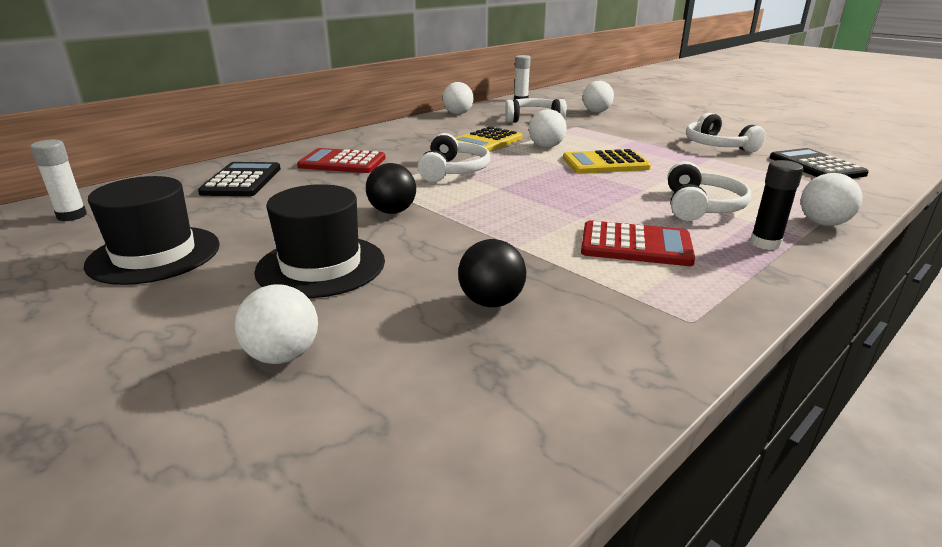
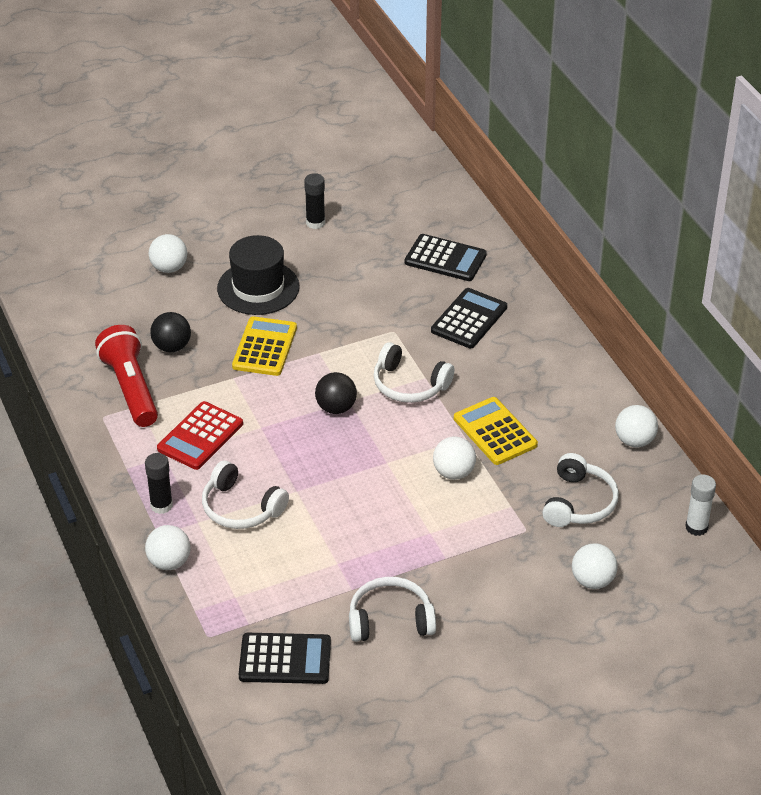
camera: 110 degrees right, 15 degrees up
white glue stick [30,140,87,221] -> none
black hat [84,176,220,285] -> black glue stick [304,173,325,229]
red calculator [297,148,386,173] -> black calculator [431,288,507,348]
black ball [366,163,416,214] -> black ball moved to [315,372,357,414]
yellow calculator [563,149,651,173] -> yellow calculator moved to [232,316,297,376]
none -> red flashlight [95,325,158,427]

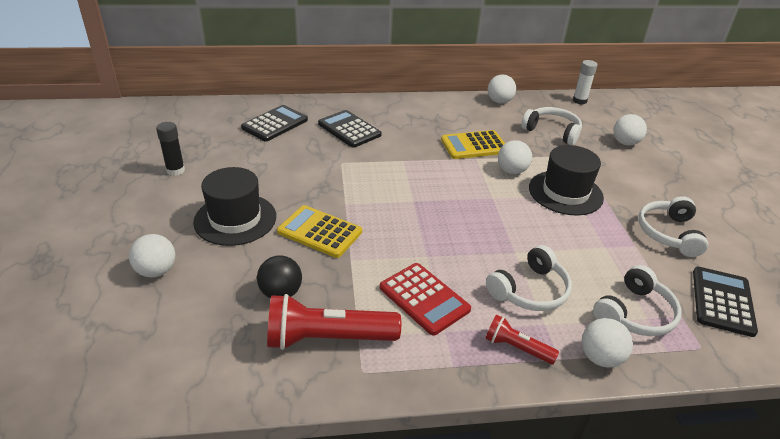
camera: 75 degrees left, 5 degrees down
black glue stick [145,453,173,514] -> red flashlight [485,314,559,364]
black ball [315,372,357,414] -> none
white headphones [373,342,455,403] -> white headphones moved to [593,265,682,336]
none -> black hat [529,145,604,215]

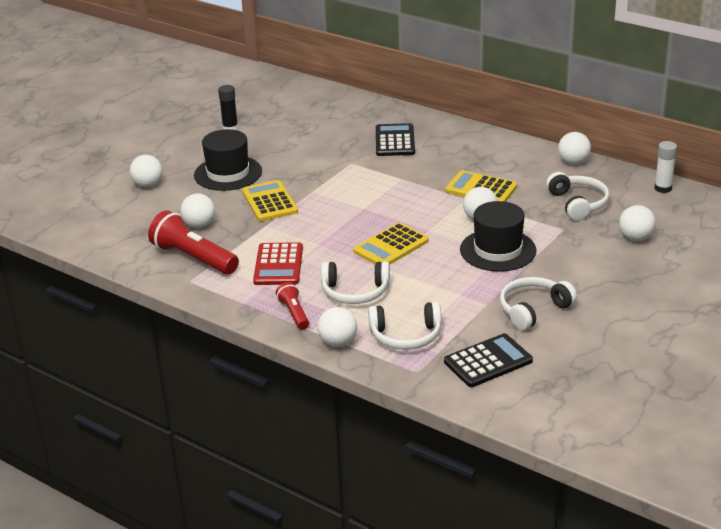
camera: 45 degrees right, 5 degrees down
black calculator [241,105,308,141] -> none
black ball [257,255,302,298] -> white ball [180,194,215,228]
none -> yellow calculator [353,222,429,264]

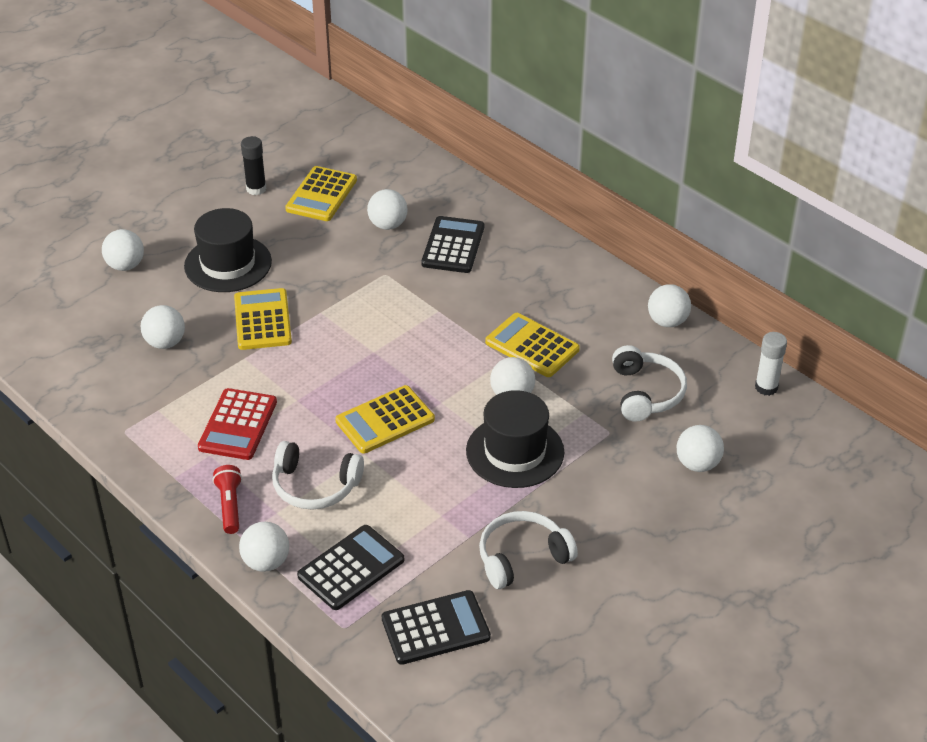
camera: 10 degrees right, 10 degrees up
red flashlight [148,210,239,275] -> none
white headphones [368,302,441,350] -> black calculator [297,525,404,610]
none -> yellow calculator [285,166,357,221]
none -> white ball [367,189,408,230]

